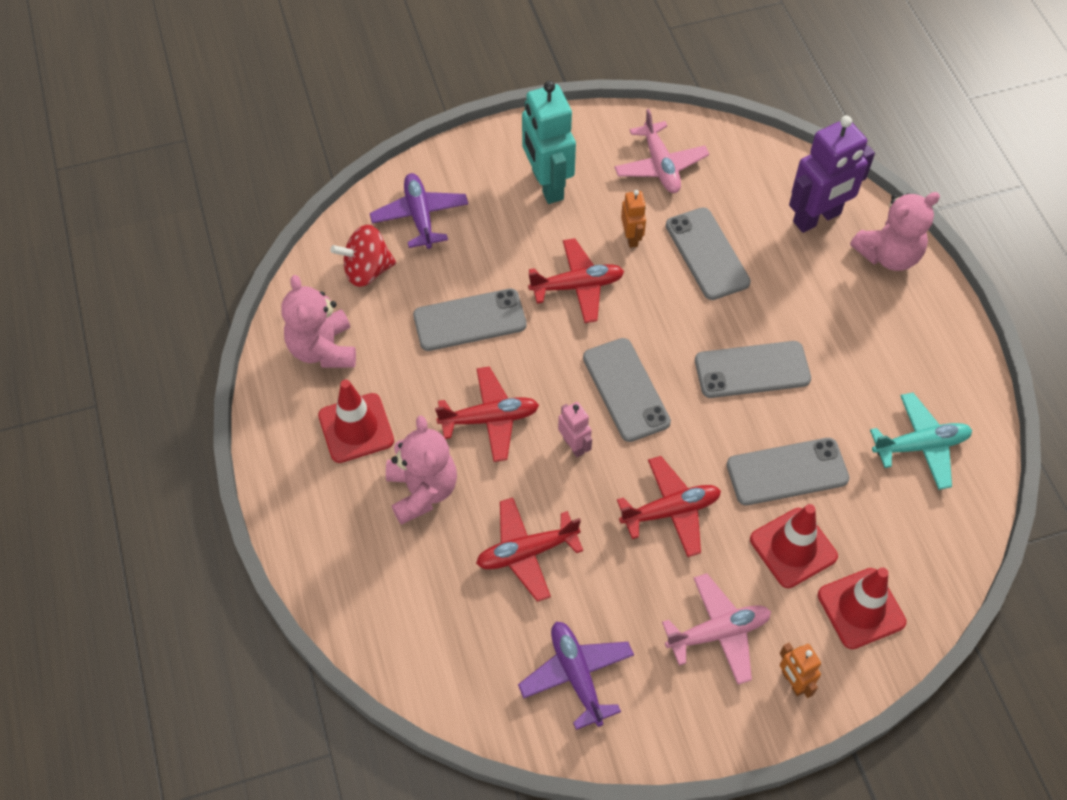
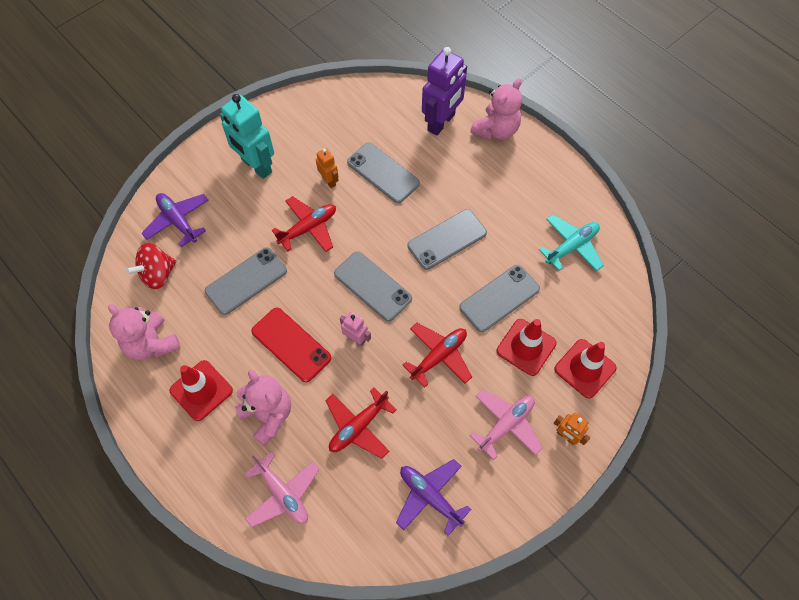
camera: 25 degrees left, 5 degrees up
red plane [435,366,539,462] -> red phone [251,308,331,382]
pink plane [614,109,709,193] -> pink plane moved to [245,451,320,527]

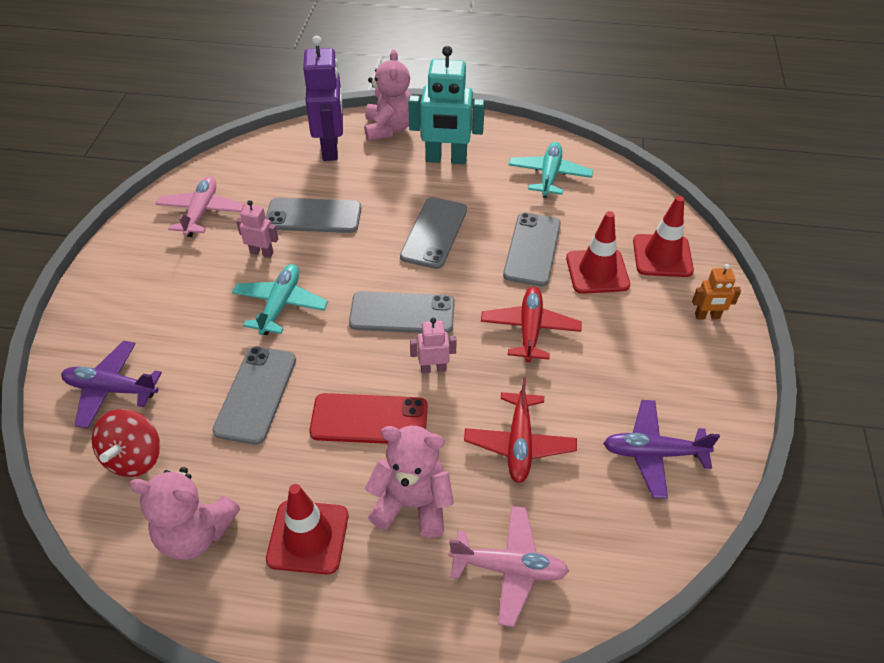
camera: 40 degrees left, 15 degrees down
turquoise robot [220,94,274,179] -> turquoise robot moved to [408,46,485,164]
red plane [272,196,336,252] -> turquoise plane [232,264,328,335]
orange robot [316,148,339,188] -> pink robot [236,200,278,258]
pink plane [470,389,543,460] -> pink plane moved to [156,176,245,237]

